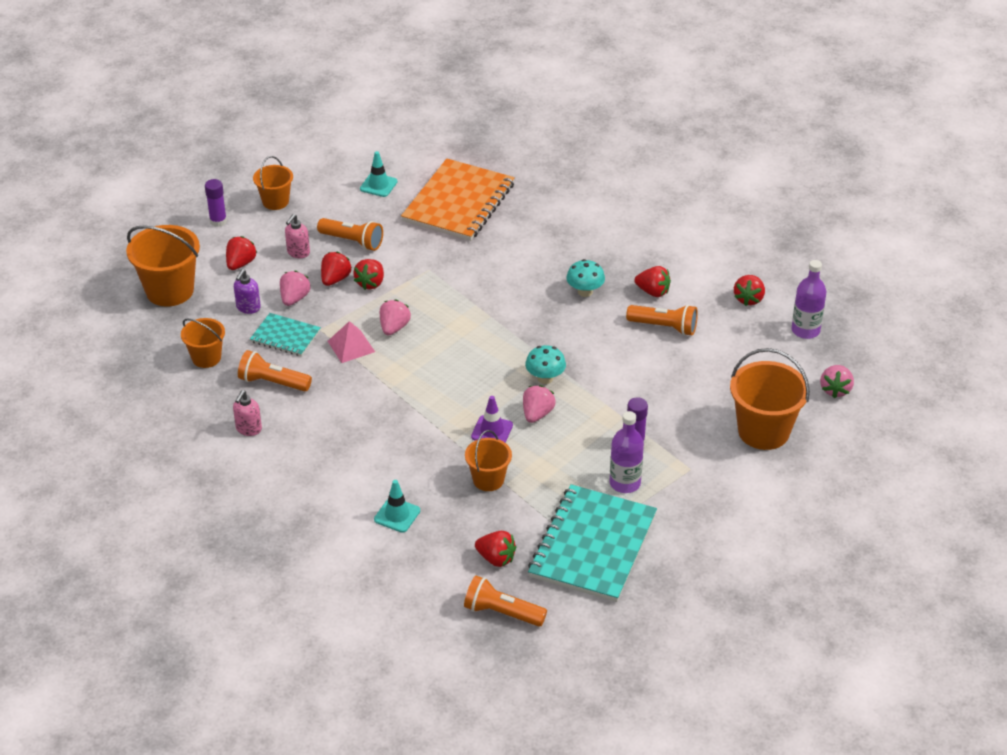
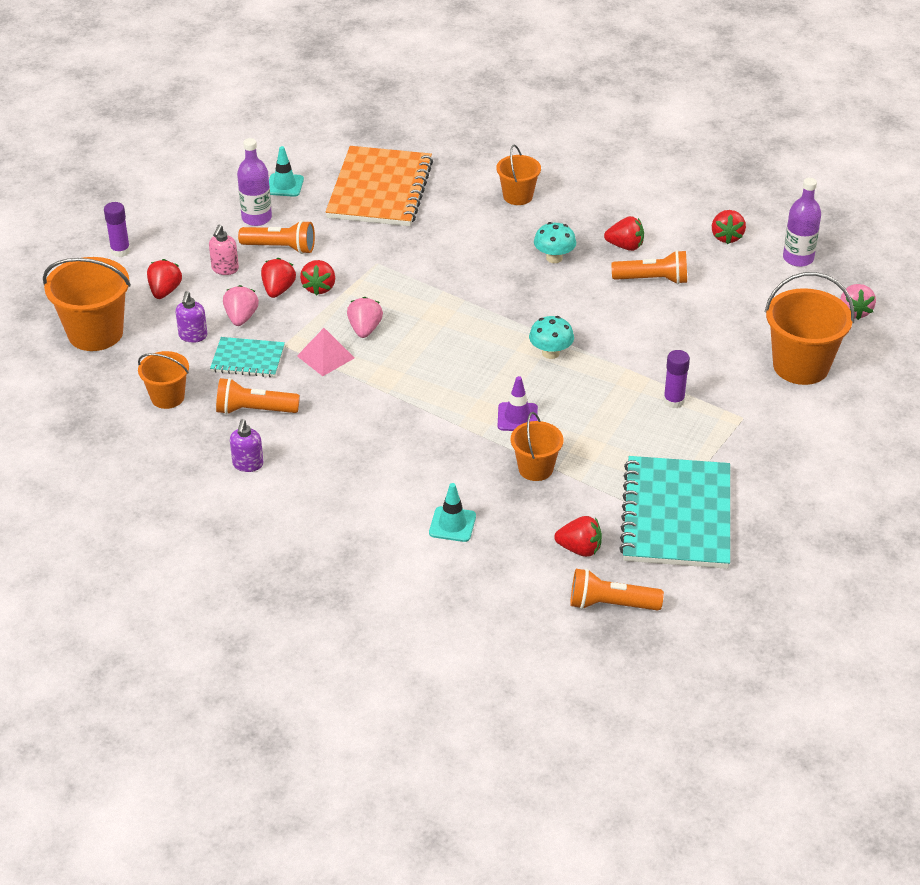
camera: 15 degrees left, 0 degrees up
pink soap dispenser [233,390,262,436] -> purple soap dispenser [230,419,263,472]
orange bucket [253,156,293,210] -> orange bucket moved to [496,145,541,205]
pink strawberry [523,385,555,423] -> none
purple bottle [610,411,644,493] -> purple bottle moved to [237,138,272,226]

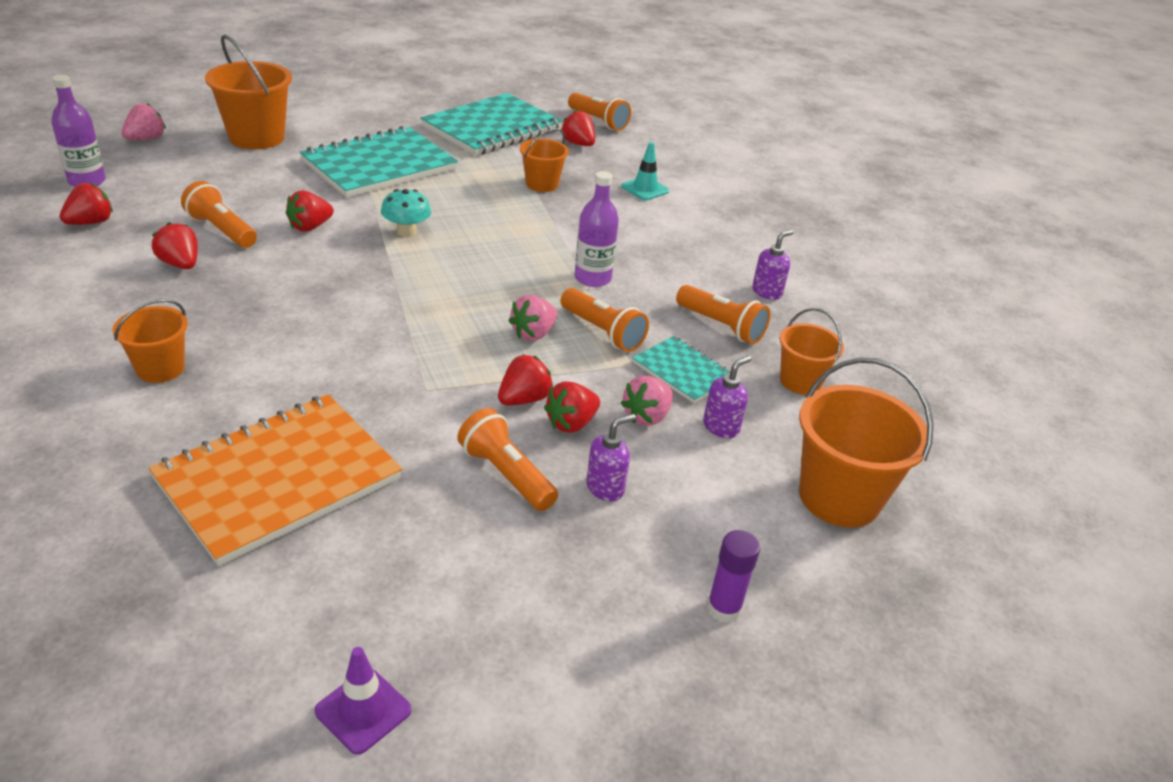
camera: 145 degrees left, 5 degrees down
red strawberry [147,259,182,299] -> red strawberry moved to [286,190,334,232]
pink soap dispenser [209,224,239,275] -> purple soap dispenser [586,414,636,501]
purple bottle [237,138,272,226] -> purple bottle moved to [575,171,619,287]
turquoise traffic cone [269,146,304,197] -> none
pink pyramid [297,328,354,376] -> orange flashlight [561,288,649,352]
purple traffic cone [498,376,538,431] -> purple traffic cone moved to [315,647,412,755]
turquoise mushroom [534,222,576,263] -> none
purple glue stick [663,350,690,408] -> turquoise notebook [300,126,458,198]

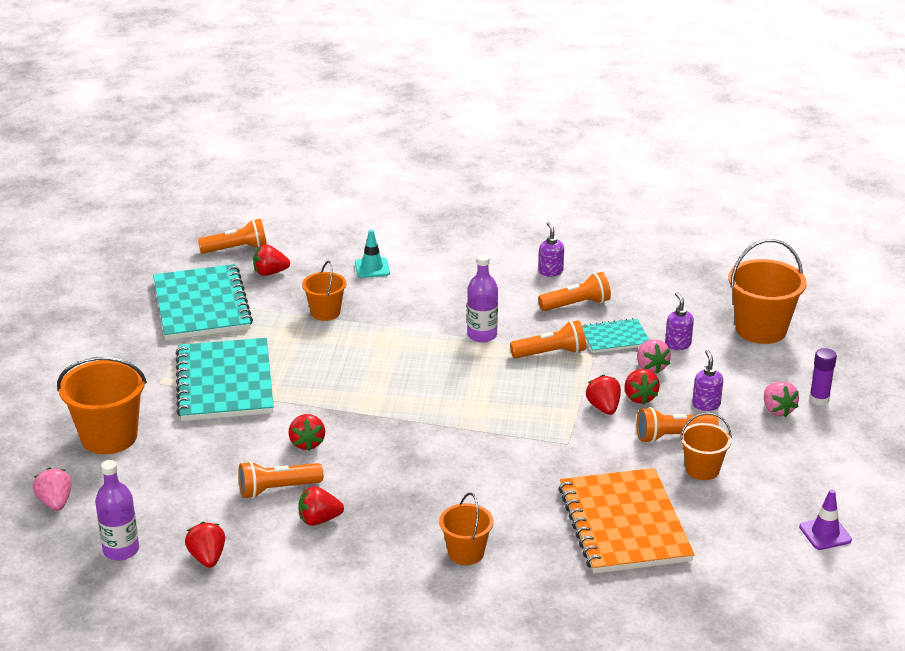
camera: 55 degrees left, 5 degrees down
turquoise mushroom [381,189,431,237] -> none
pink strawberry [508,295,558,341] -> pink strawberry moved to [764,381,799,417]
orange bucket [779,308,844,395] -> orange bucket moved to [680,412,732,480]

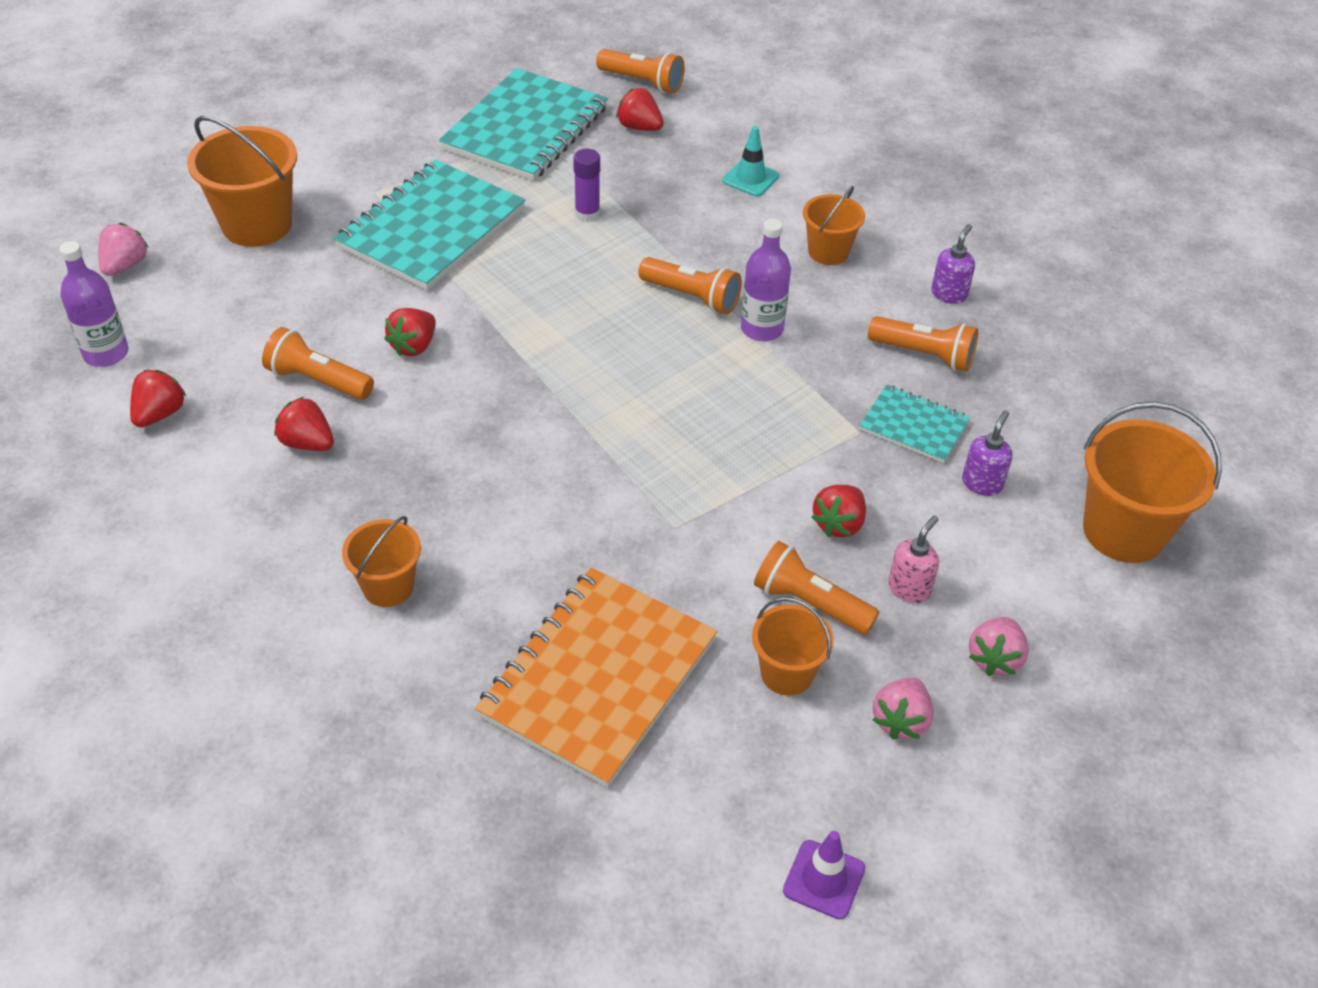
camera: 40 degrees right, 15 degrees up
orange bucket [302,261,346,321] -> orange bucket moved to [803,186,865,265]
orange flashlight [510,320,586,358] -> orange flashlight moved to [638,257,742,314]
red strawberry [586,375,621,415] -> none
pink strawberry [637,339,671,374] -> pink strawberry moved to [872,677,934,740]
purple soap dispenser [692,350,723,411] -> pink soap dispenser [888,515,939,603]
purple glue stick [809,348,837,405] -> purple glue stick moved to [573,149,600,222]

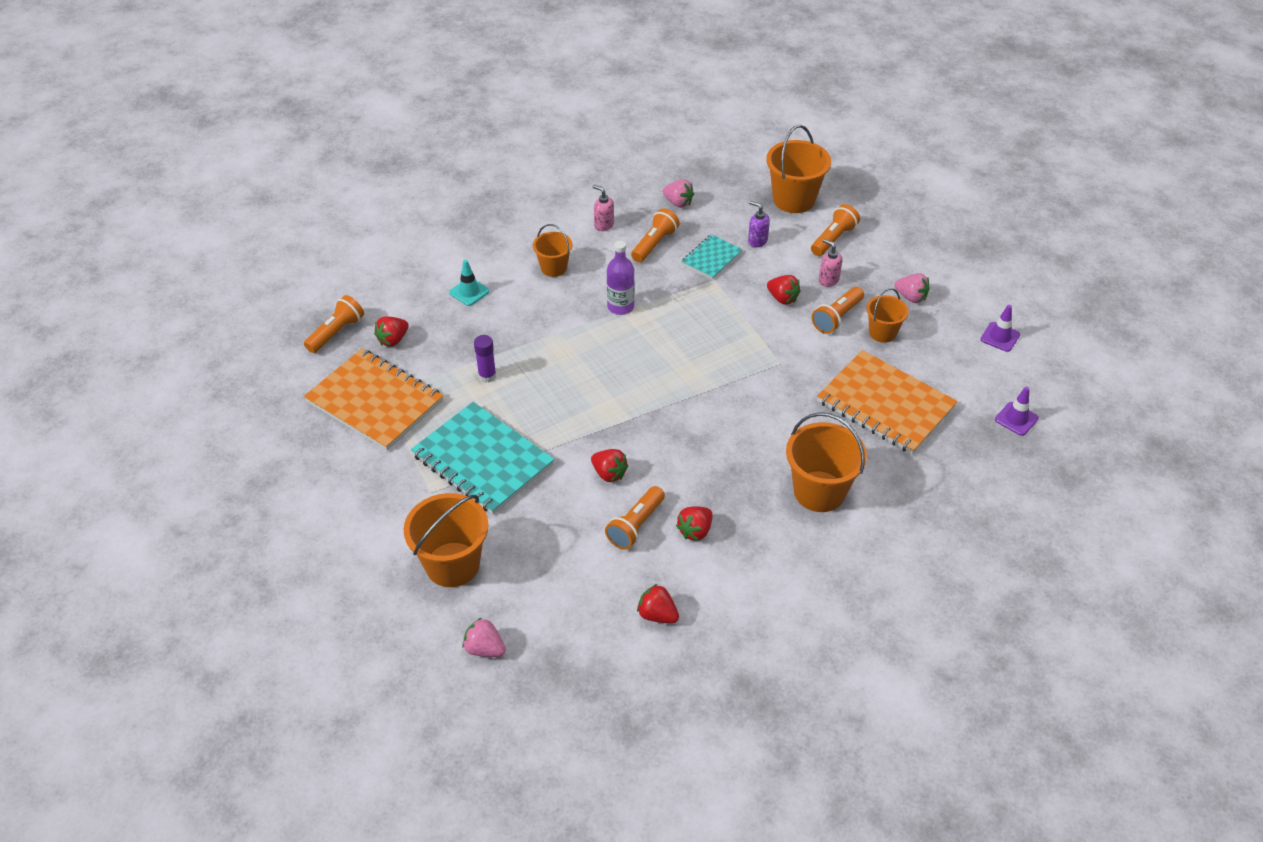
camera: 80 degrees left, 0 degrees up
purple bottle [59,241,129,367] -> none
orange bucket [342,516,421,607] -> orange bucket [786,412,867,512], size x1.70
turquoise notebook [439,68,608,181] -> orange notebook [304,349,443,451]
orange flashlight [638,257,742,314] -> orange flashlight moved to [811,204,860,256]
purple soap dispenser [931,224,975,304] -> pink soap dispenser [592,185,614,231]
pink strawberry [969,617,1029,676] -> pink strawberry moved to [663,180,694,208]
none -> purple traffic cone [995,387,1039,436]

